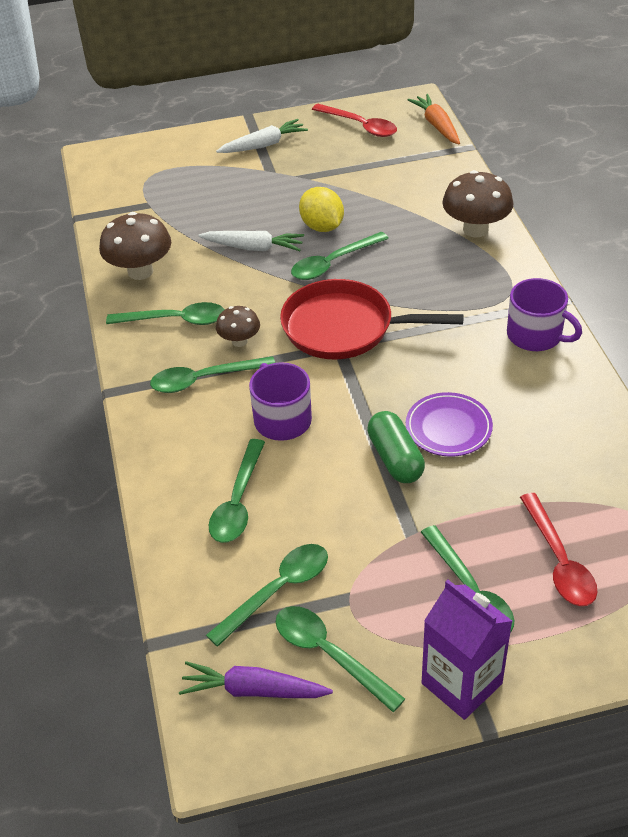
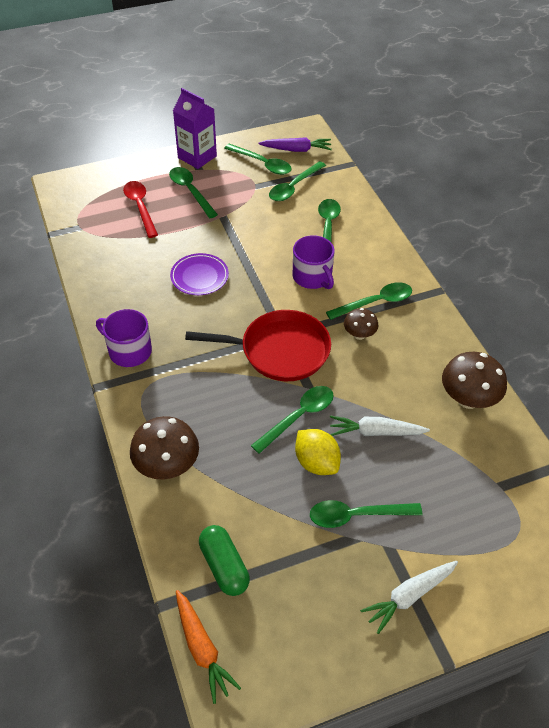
camera: 170 degrees right, 5 degrees up
green spoon [106,302,225,325] -> green spoon moved to [310,500,422,528]
red spoon [312,104,397,137] -> none
green capsule [367,411,425,483] -> green capsule moved to [199,525,250,596]

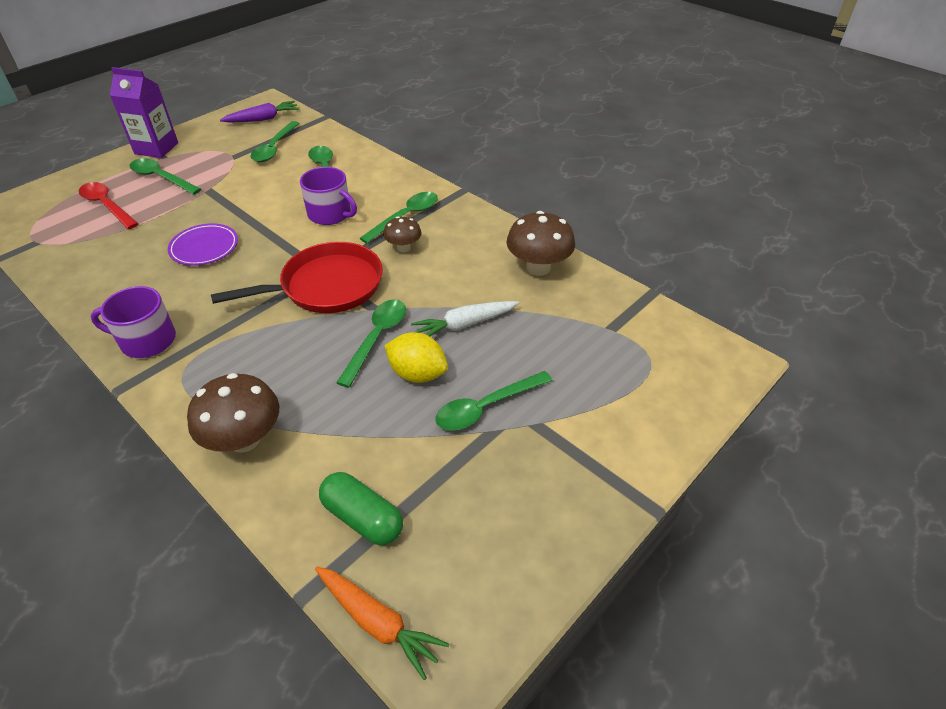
camera: 25 degrees left, 5 degrees down
green spoon [224,144,292,175] -> none
white carrot [360,561,458,634] -> none

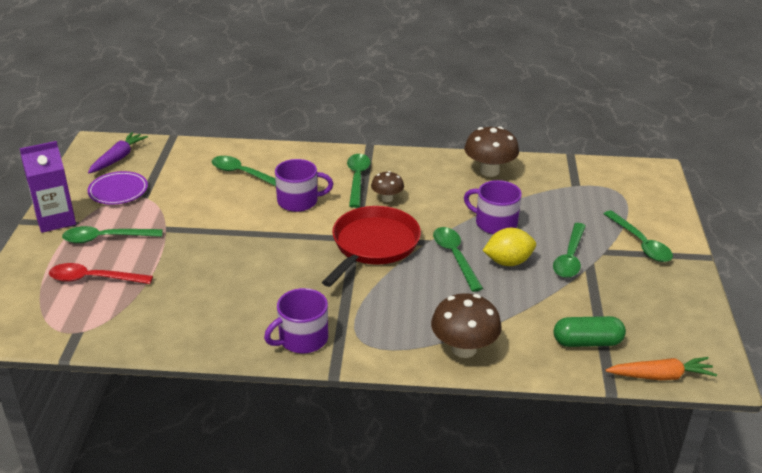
camera: 40 degrees left, 10 degrees down
purple plate [168,223,238,266] -> purple plate moved to [87,171,148,205]
green spoon [251,121,300,162] -> green spoon moved to [604,210,673,262]
white carrot [411,301,519,336] -> purple mug [464,180,522,234]

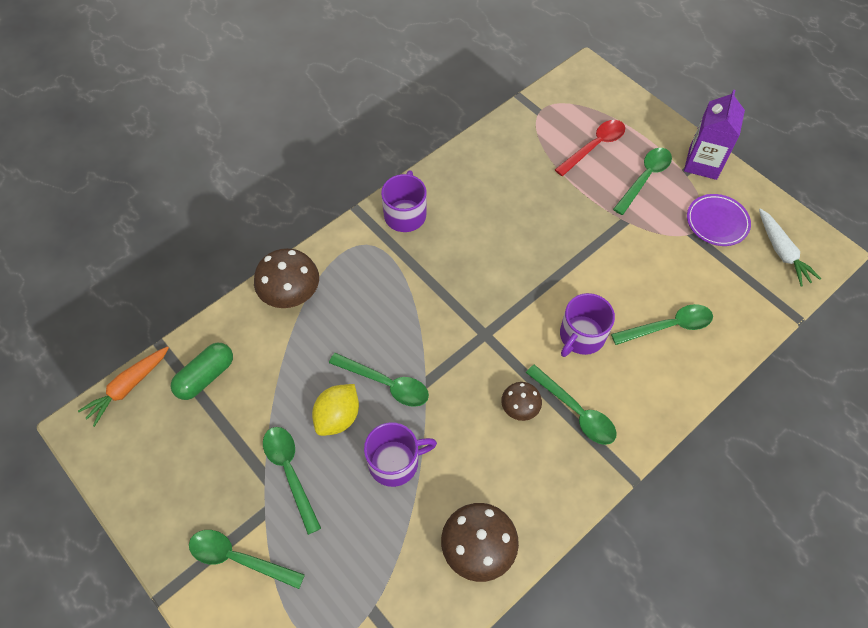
camera: 135 degrees right, 25 degrees up
purple carrot [88,132,148,173] -> white carrot [759,208,821,286]
red pan [322,206,421,287] -> none

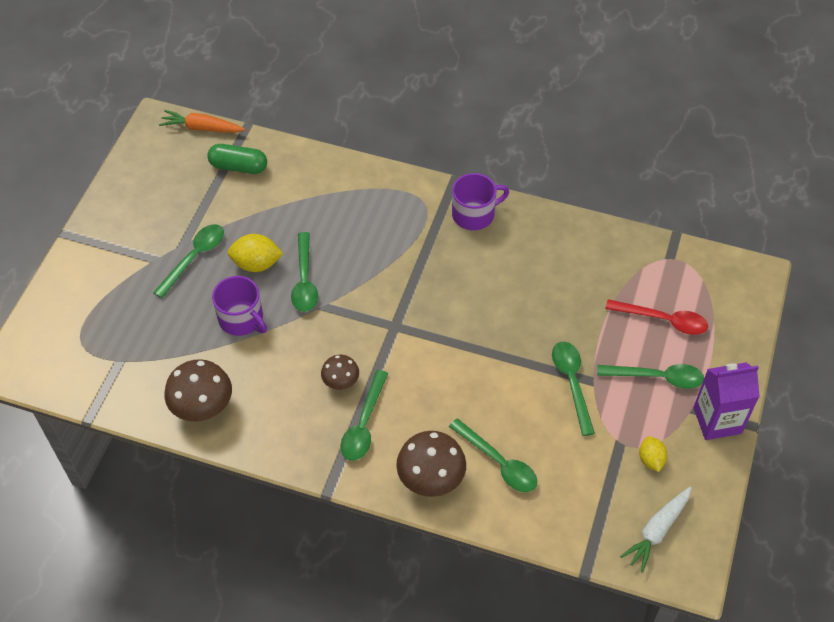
camera: 60 degrees right, 5 degrees down
green spoon [189,530,305,589] -> green spoon moved to [552,342,595,436]
brown mushroom [254,248,319,308] -> brown mushroom moved to [396,431,466,497]
purple mug [560,293,615,357] -> none
purple plate [687,194,751,246] -> yellow lemon [639,436,667,472]

